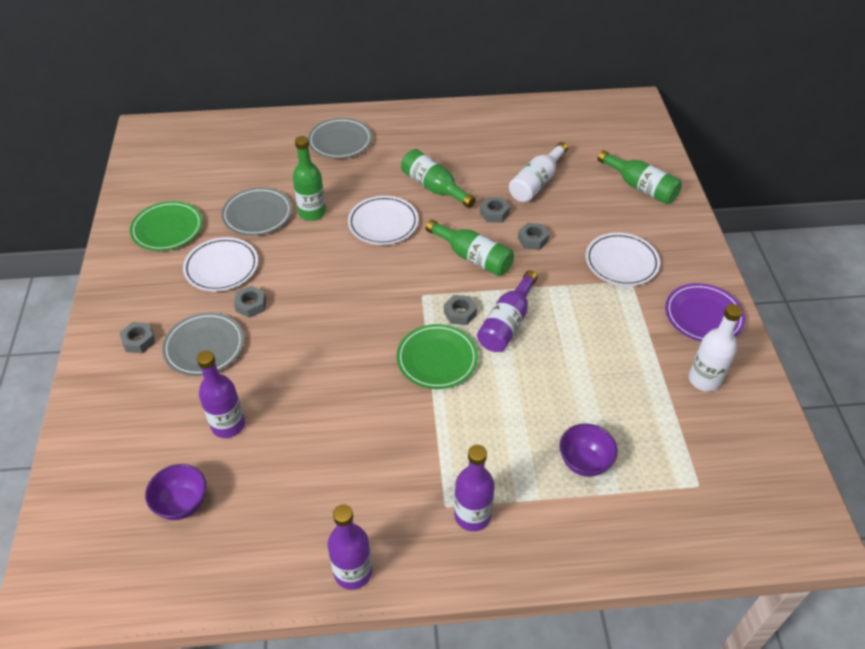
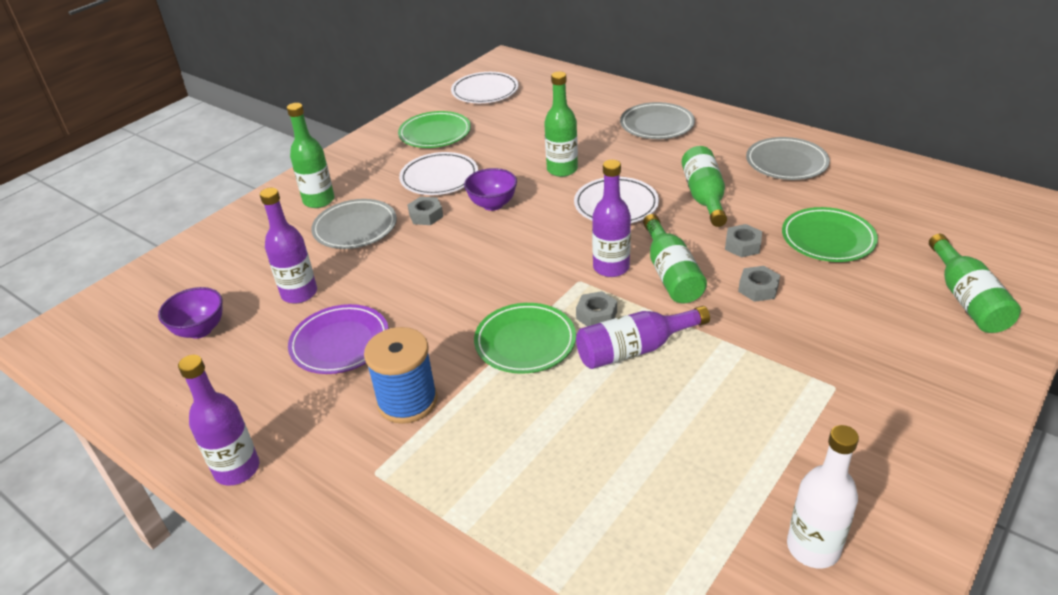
camera: 45 degrees right, 10 degrees down
grey nut [119,322,156,353] -> green bottle [287,103,334,208]
grey plate [221,187,292,236] -> grey plate moved to [746,137,830,180]
purple bottle [454,445,495,531] -> purple bottle moved to [592,160,631,277]
white bottle [509,142,568,202] -> green plate [782,207,878,262]
purple bowl [559,424,618,477] -> purple bowl moved to [464,168,517,211]
white plate [586,233,660,286] -> white plate moved to [451,72,519,103]
purple plate [665,283,745,342] -> purple plate moved to [288,304,389,374]
none -> blue spool [364,327,438,424]

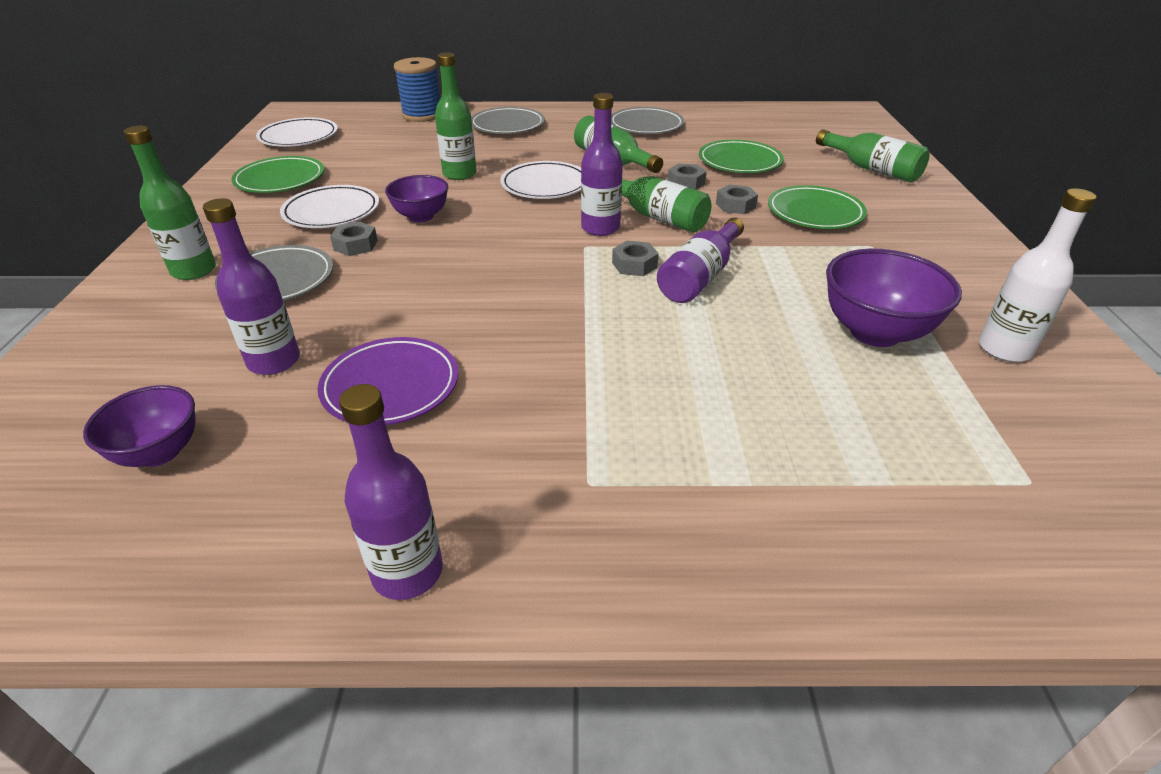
camera: 40 degrees left, 0 degrees up
blue spool [364,327,438,424] -> blue spool moved to [394,57,440,122]
green plate [474,303,576,374] -> green plate moved to [768,185,867,229]
none -> purple bowl [826,249,962,347]

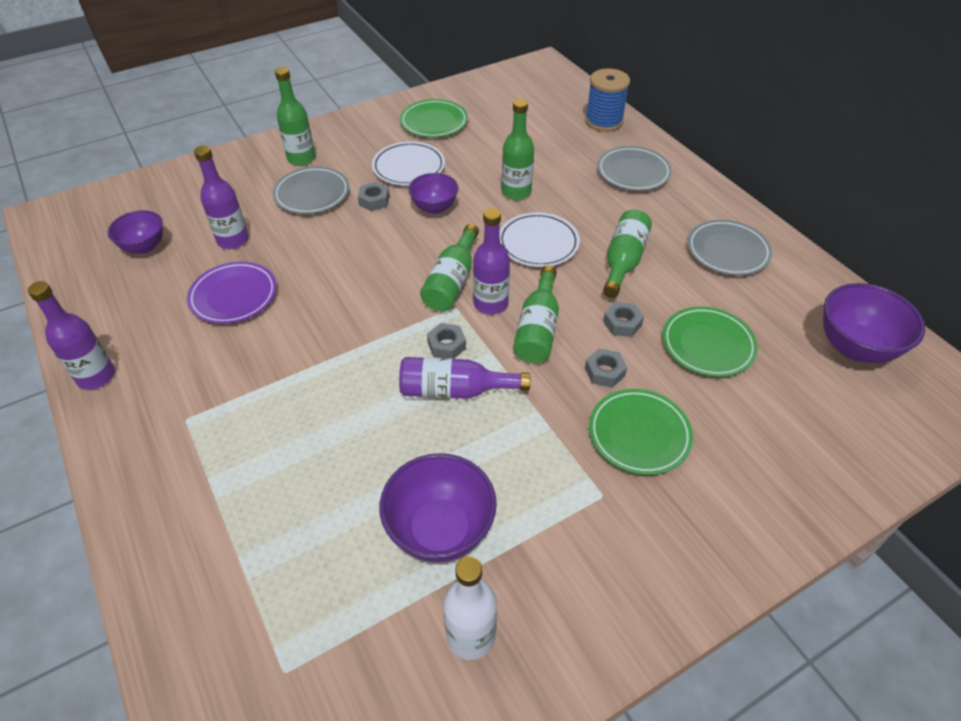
camera: 60 degrees right, 10 degrees up
white plate [256,117,338,147] -> none
green bottle [816,129,930,183] -> green bottle moved to [420,224,479,311]
none -> purple bowl [823,283,925,363]

